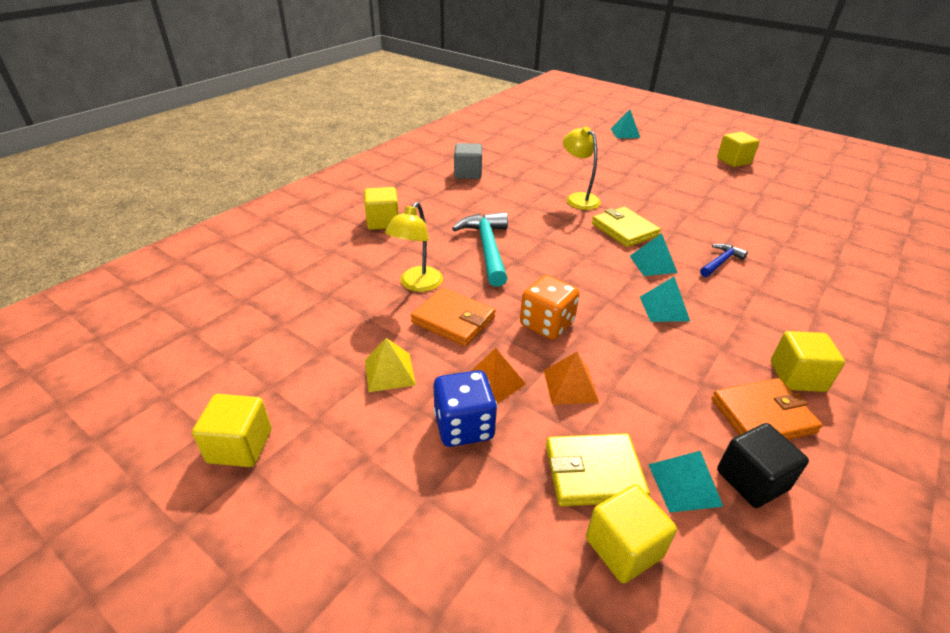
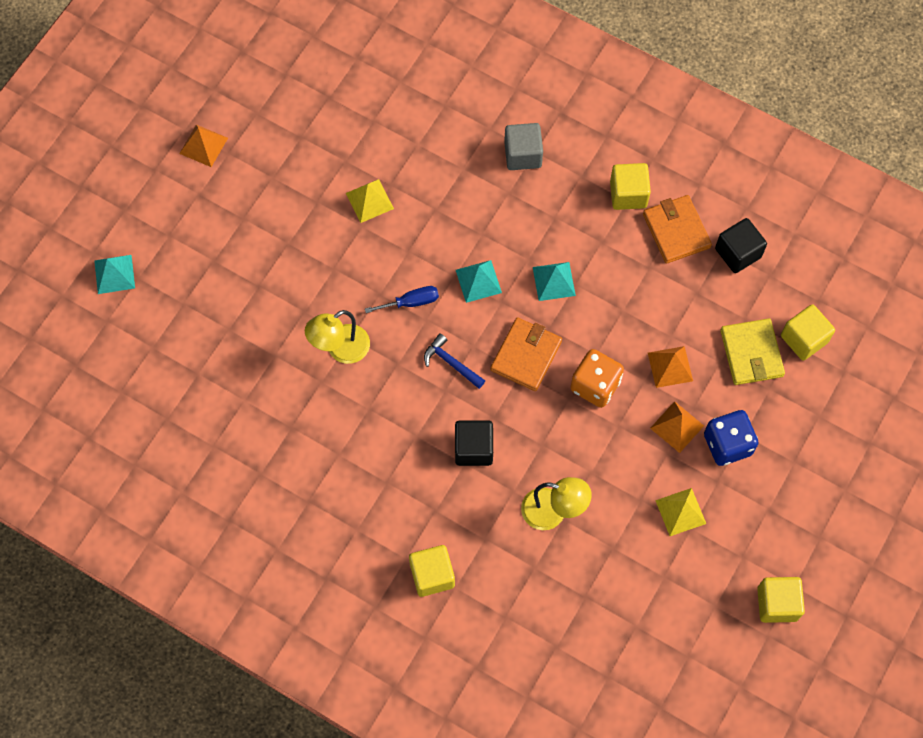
camera: 95 degrees left, 30 degrees up
orange wallet [411,287,496,346] -> orange wallet moved to [490,317,562,391]
turquoise hammer [452,212,508,287] -> black cube [455,420,493,466]
grey cube [454,143,482,179] -> grey cube moved to [504,123,543,170]
yellow wallet [592,207,661,247] -> blue screwdriver [365,286,439,313]
turquoise pyramid [648,451,723,513] -> none
blue hammer [700,243,748,277] -> blue hammer moved to [424,333,485,389]
yellow cube [717,132,760,167] -> orange pyramid [179,125,228,167]
none -> yellow pyramid [346,179,394,223]

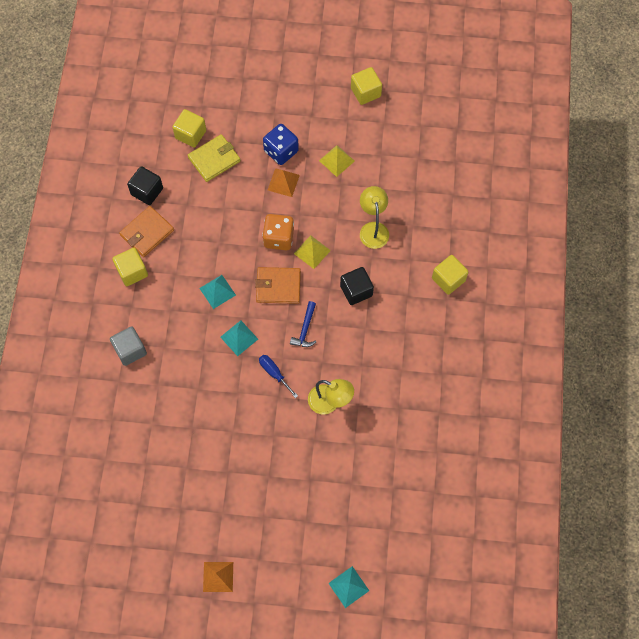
camera: 115 degrees left, 0 degrees up
yellow pyramid [346,179,394,223] -> yellow pyramid moved to [294,235,331,269]
orange pyramid [648,346,693,388] -> none

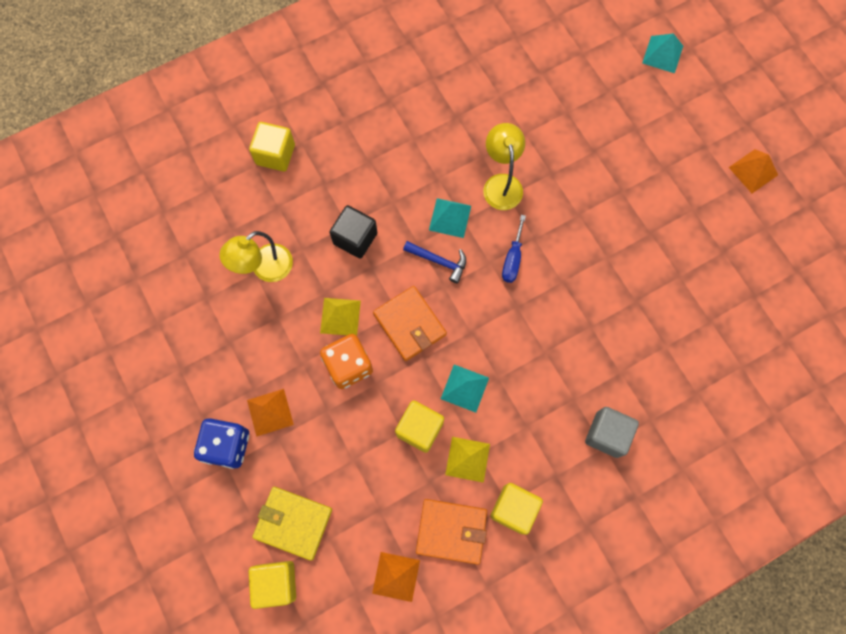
camera: 125 degrees left, 5 degrees up
black cube [127,166,163,205] -> orange pyramid [372,552,420,602]
turquoise pyramid [220,320,258,356] -> turquoise pyramid moved to [429,198,471,238]
blue hammer [290,301,316,347] -> blue hammer turned 45 degrees clockwise [403,241,466,283]
yellow pyramid [319,145,355,177] -> yellow pyramid moved to [445,437,490,483]
yellow cube [351,67,382,105] -> yellow cube moved to [395,400,444,453]

